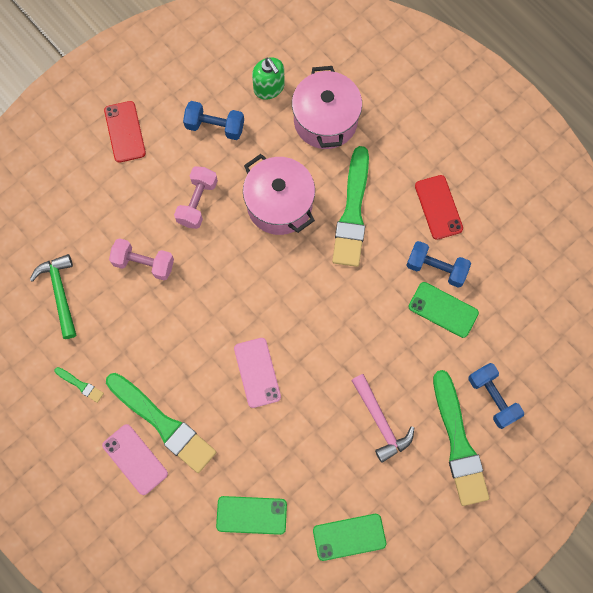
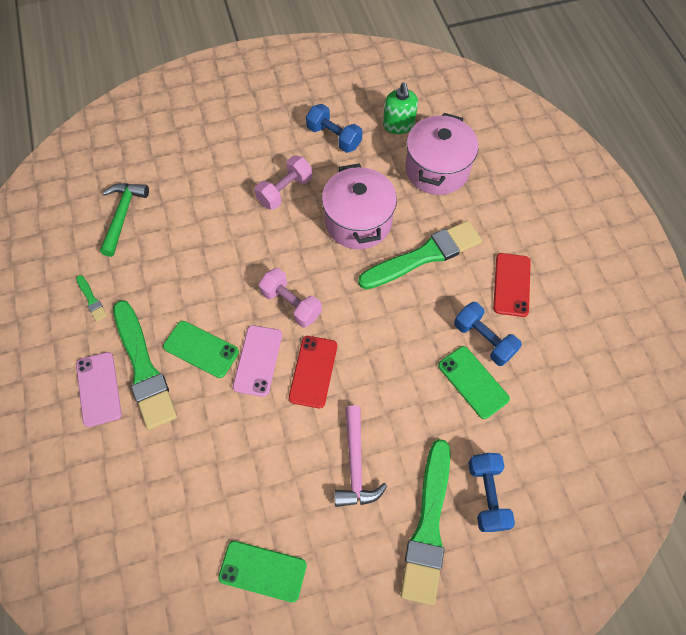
camera: 25 degrees right, 10 degrees down
red phone [104,101,146,163] -> red phone moved to [289,336,337,408]
pink dumbbell [109,238,174,281] -> pink dumbbell moved to [259,268,322,328]
green phone [216,496,287,535] -> green phone moved to [163,321,239,378]
green brush [332,146,369,267] -> green brush turned 150 degrees counterclockwise [358,221,482,289]

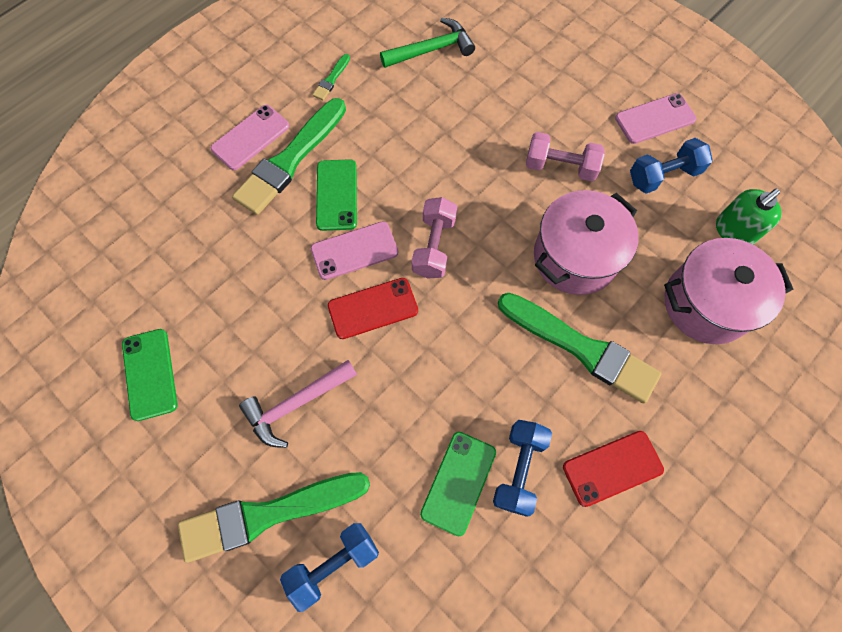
camera: 60 degrees right, 5 degrees up
blue dumbbell [306,104,363,153] -> blue dumbbell turned 60 degrees clockwise [630,138,713,194]
none -> pink phone [615,93,696,144]

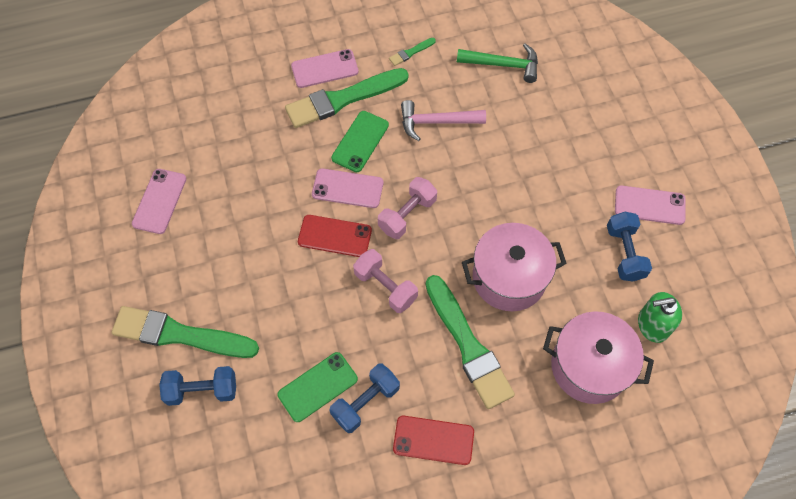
camera: 30 degrees right, 5 degrees down
green phone [122,329,177,421] -> pink phone [132,169,186,234]
pink hammer [239,360,357,448] -> pink hammer moved to [401,100,486,141]
pink dumbbell [526,132,605,181] -> pink dumbbell moved to [353,249,418,313]
blue dumbbell [630,138,713,194] -> blue dumbbell turned 75 degrees clockwise [607,212,652,282]

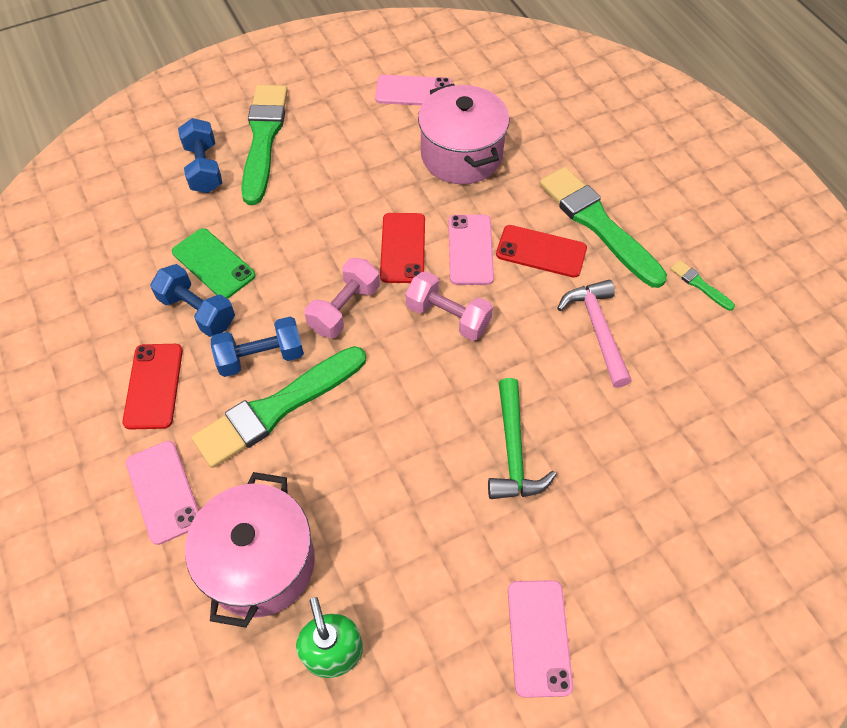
camera: 80 degrees right, 5 degrees down
pink phone [291,49,358,88] -> pink phone moved to [126,441,199,545]
green phone [331,111,389,172] -> red phone [496,225,587,278]
green hammer [457,43,538,83] -> green hammer moved to [488,378,556,499]
pink pot [462,223,567,311] -> pink pot moved to [418,84,510,184]
blue dumbbell [607,212,652,282] -> blue dumbbell moved to [211,317,304,377]

